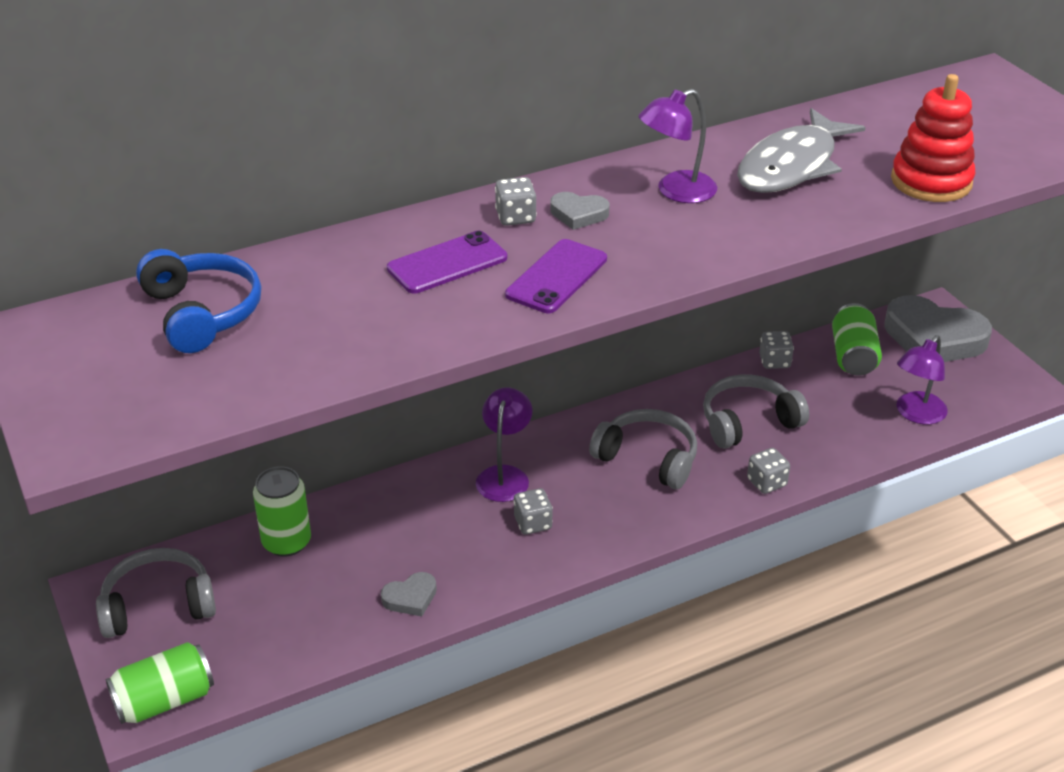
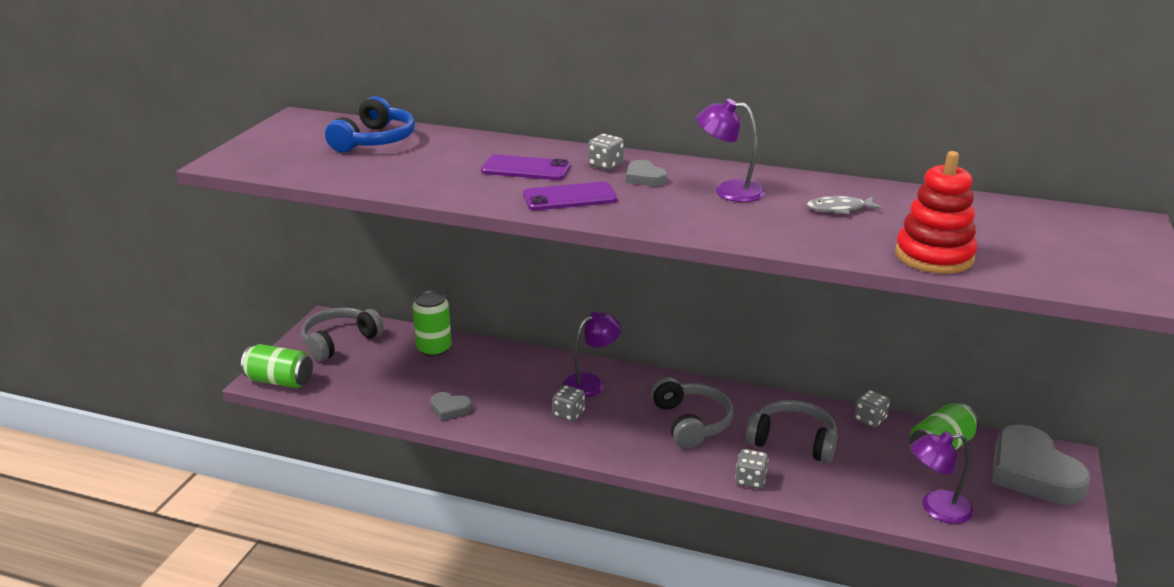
camera: 45 degrees right, 10 degrees down
grey headphones [96,548,216,638] -> grey headphones turned 75 degrees counterclockwise [301,308,384,361]
grey fish [737,108,866,193] -> grey fish [807,196,882,215], size x0.47

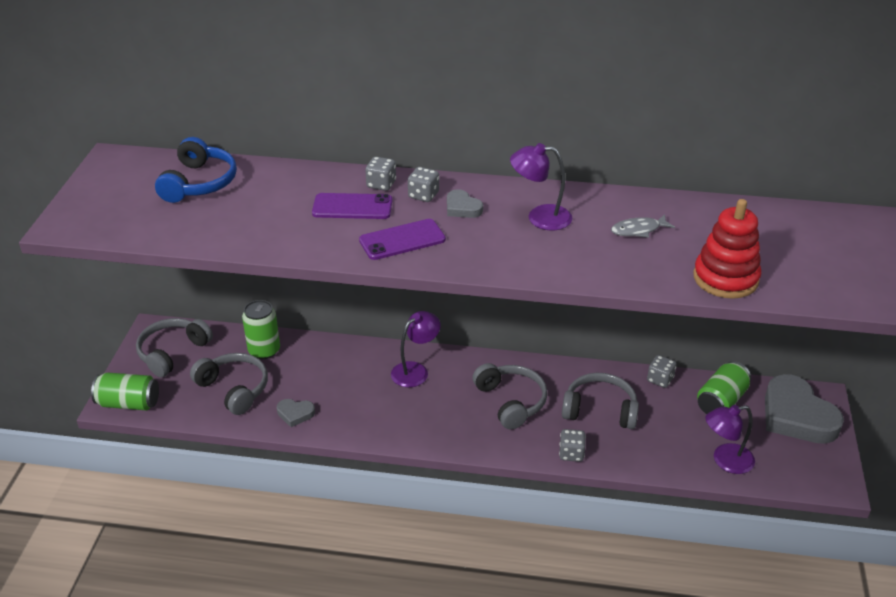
camera: 10 degrees left, 10 degrees up
grey dice [552,385,585,422] -> grey dice moved to [365,157,396,191]
none -> grey headphones [190,353,268,415]

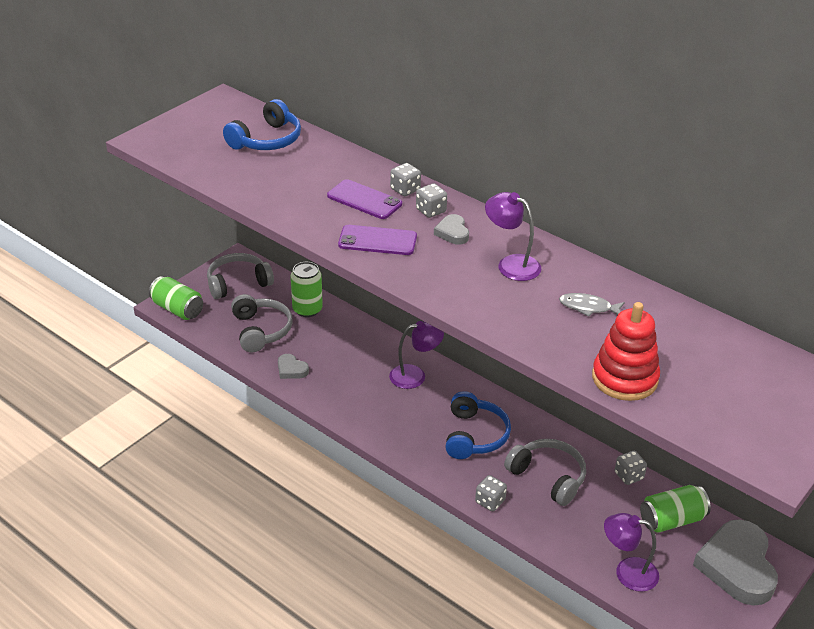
camera: 30 degrees right, 0 degrees up
grey headphones [472,363,548,429] -> blue headphones [445,391,511,459]

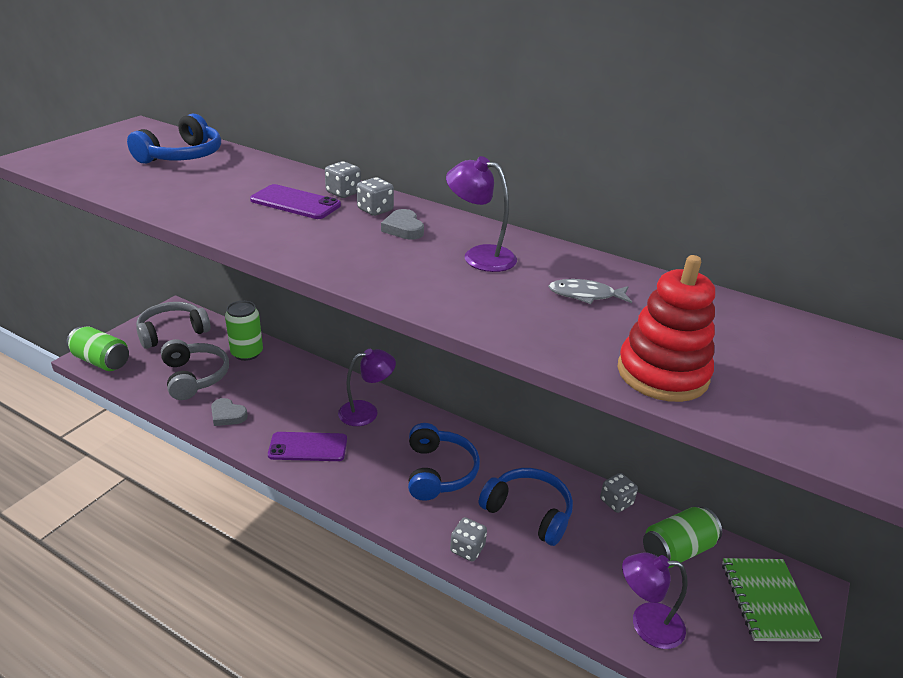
camera: 10 degrees left, 5 degrees down
purple phone [338,225,417,255] -> purple phone moved to [268,432,347,461]
grey headphones [504,439,586,506] -> blue headphones [479,468,573,546]
grey heart [693,519,778,606] -> green notebook [722,558,822,642]

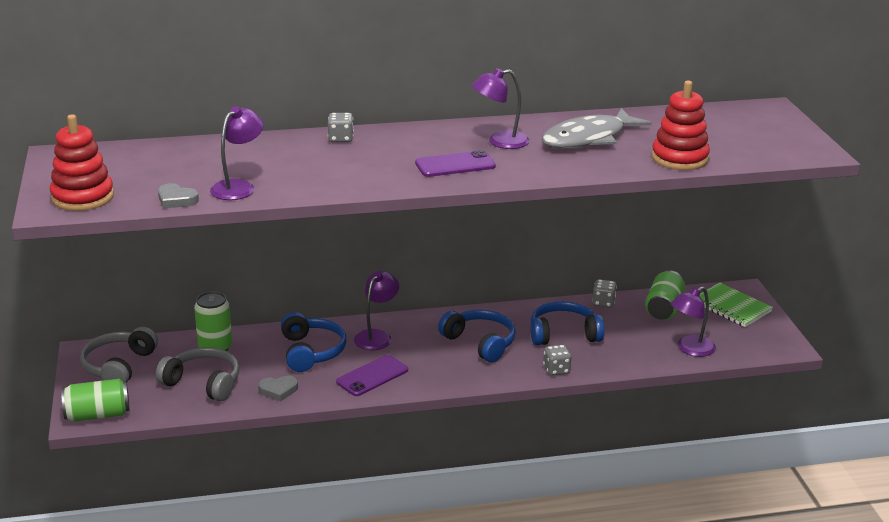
camera: 40 degrees left, 5 degrees down
blue headphones [127,113,221,164] -> blue headphones moved to [281,312,347,372]
purple phone [250,184,341,219] -> purple phone moved to [415,150,496,177]
grey dice [357,177,394,216] -> none
grey heart [381,209,424,240] -> grey heart moved to [158,183,199,209]
grey fish [548,279,632,304] -> grey fish [542,108,652,149], size x2.13
none -> red stacking toy [50,114,114,211]
none -> purple lamp [210,106,264,200]

